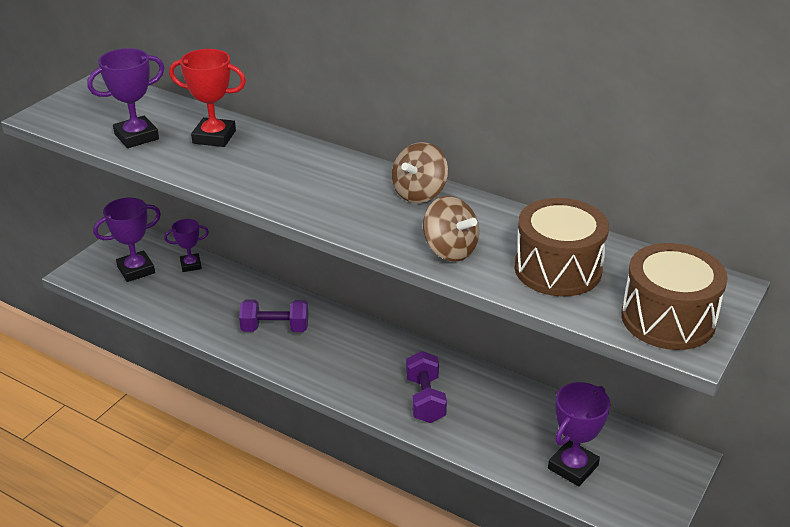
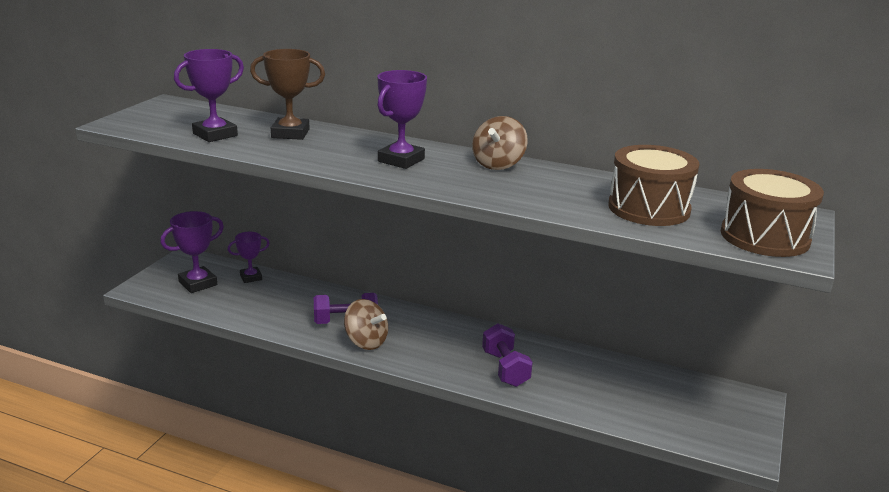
camera: 10 degrees left, 10 degrees down
red trophy [169,49,246,147] -> brown trophy [250,49,325,140]
brown spinning top [423,196,479,262] -> brown spinning top moved to [344,299,388,350]
purple trophy [548,382,610,486] -> purple trophy moved to [377,70,427,169]

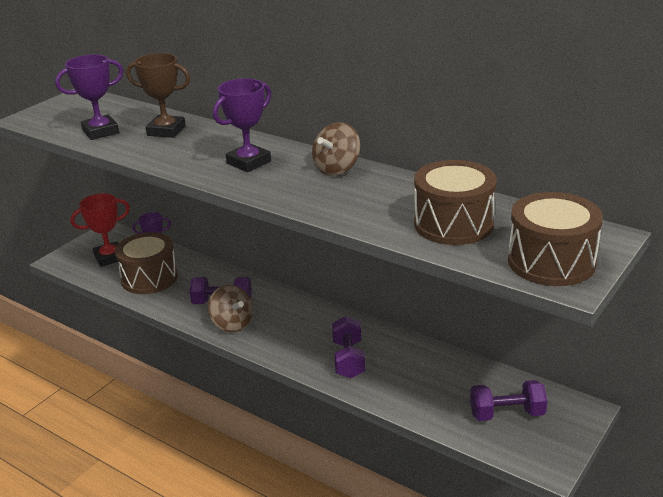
camera: 15 degrees right, 5 degrees up
purple trophy [160,211,224,293] -> red trophy [70,193,130,267]
none -> brown drum [115,232,178,294]
none -> purple dumbbell [470,380,548,421]

